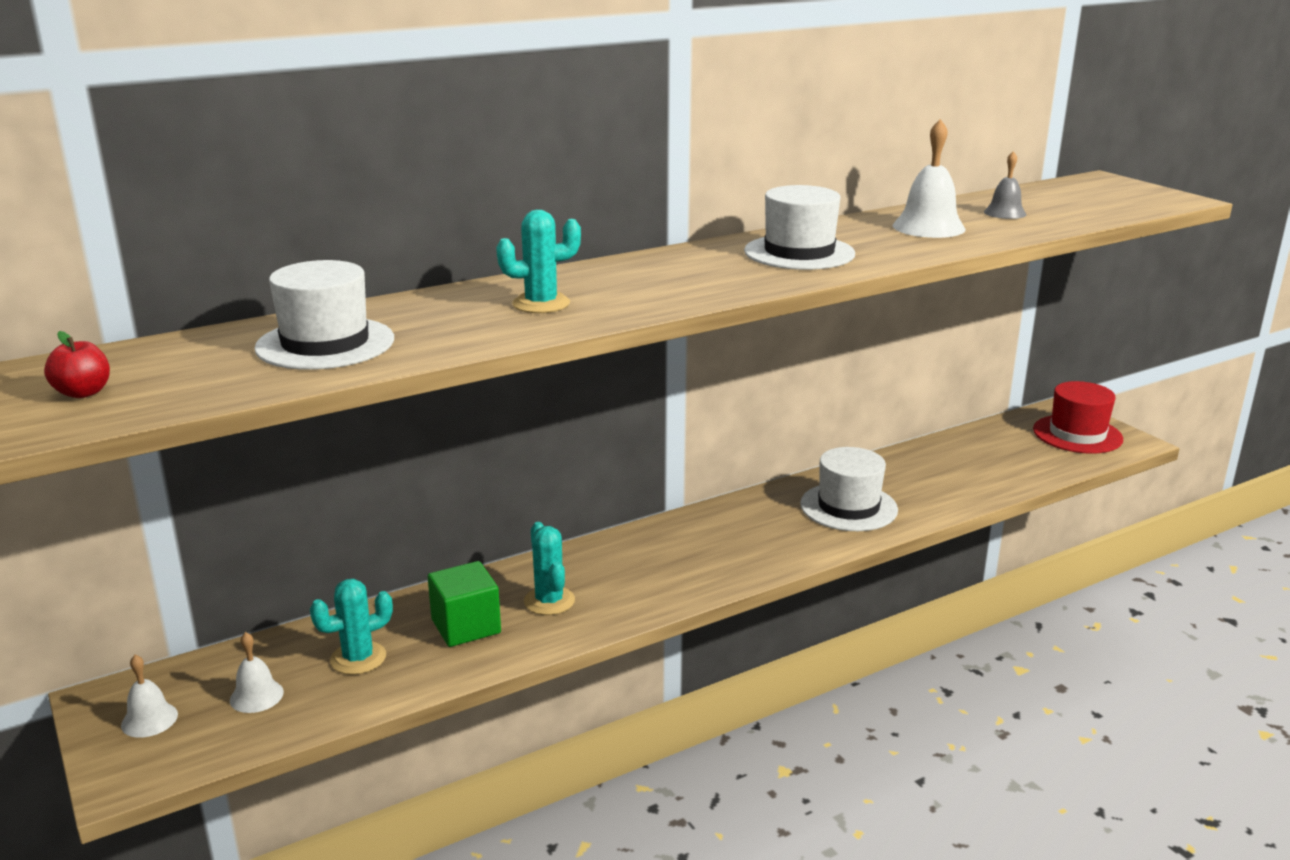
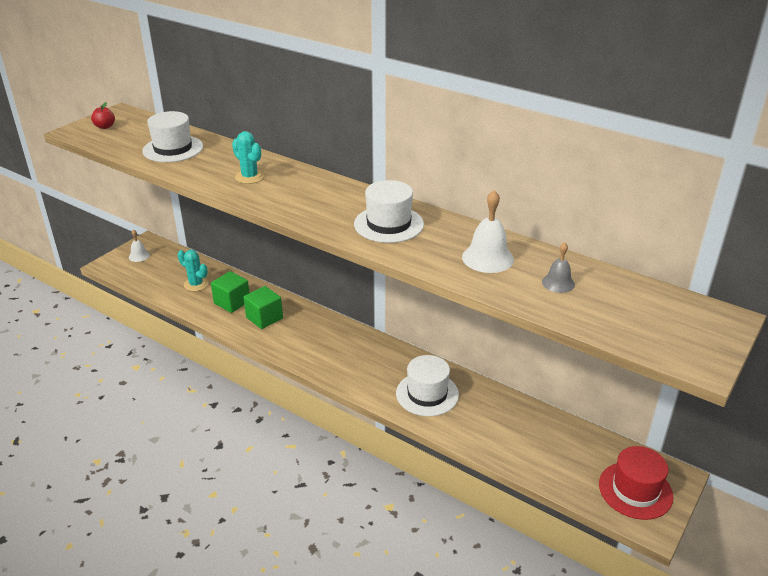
camera: 65 degrees right, 10 degrees up
white bell [230,632,284,713] -> none
turquoise cactus [524,522,575,615] -> green cube [243,286,283,329]

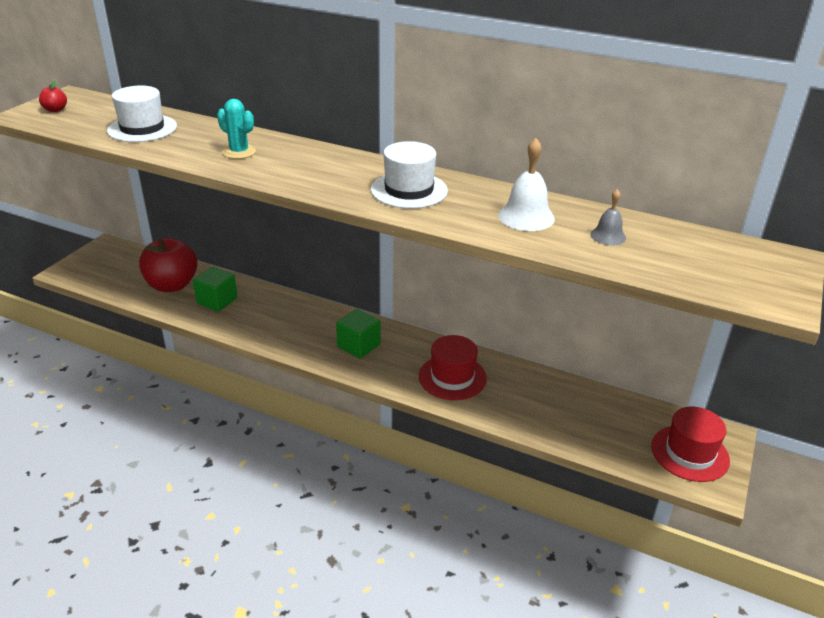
camera: 10 degrees left, 0 degrees up
white bell [129,230,150,262] -> none
turquoise cactus [177,250,209,291] -> red apple [139,238,198,292]
green cube [243,286,283,329] -> green cube moved to [336,309,381,359]
white hat [396,355,459,416] -> red hat [419,335,487,400]

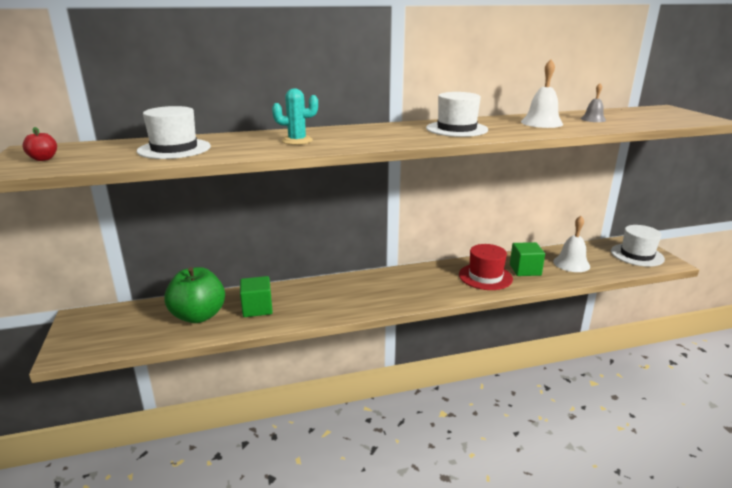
camera: 40 degrees left, 10 degrees down
red apple [139,238,198,292] -> green apple [164,267,225,323]
green cube [336,309,381,359] -> green cube moved to [510,242,545,276]
red hat [651,407,730,482] -> white hat [611,225,665,267]
none -> white bell [553,216,590,272]

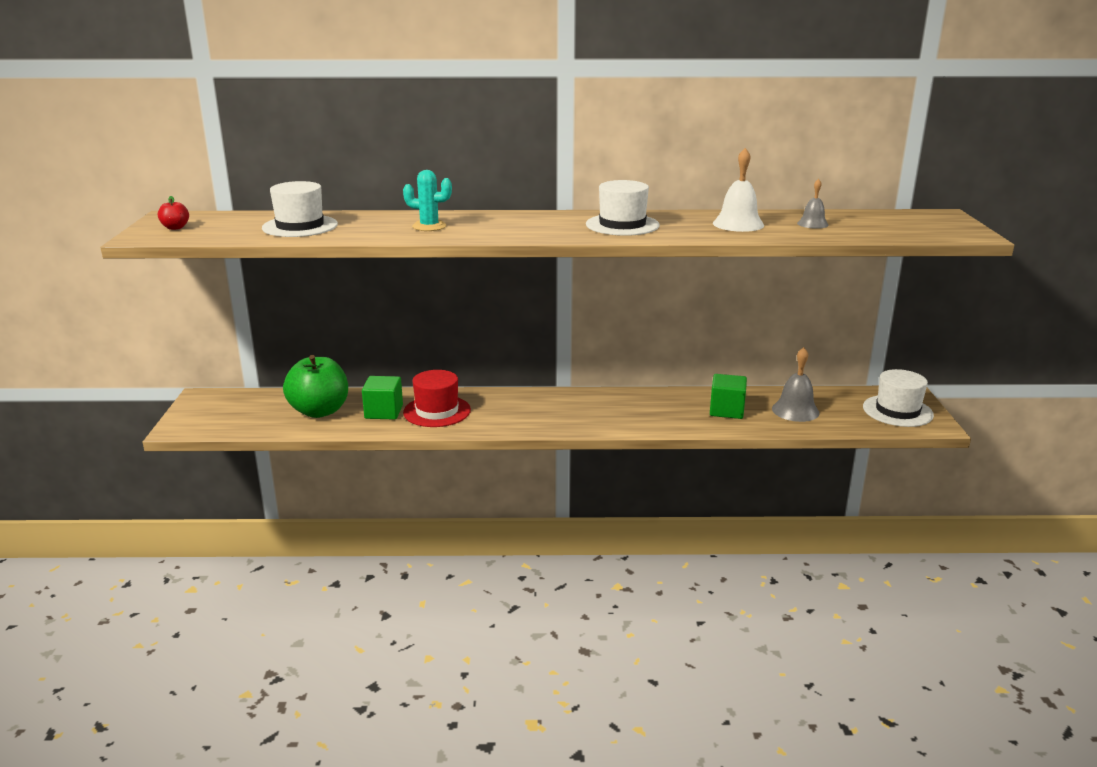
camera: 15 degrees right, 0 degrees up
red hat [459,244,513,290] -> red hat moved to [403,370,471,427]
white bell [553,216,590,272] -> grey bell [772,347,820,422]

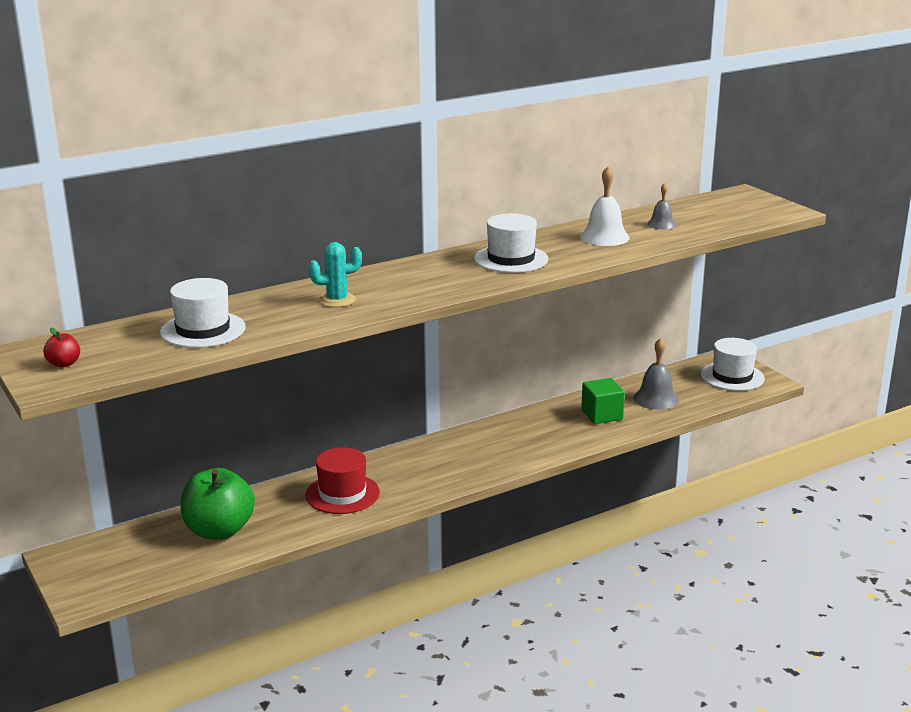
camera: 30 degrees left, 0 degrees up
green cube [362,376,403,420] -> none

